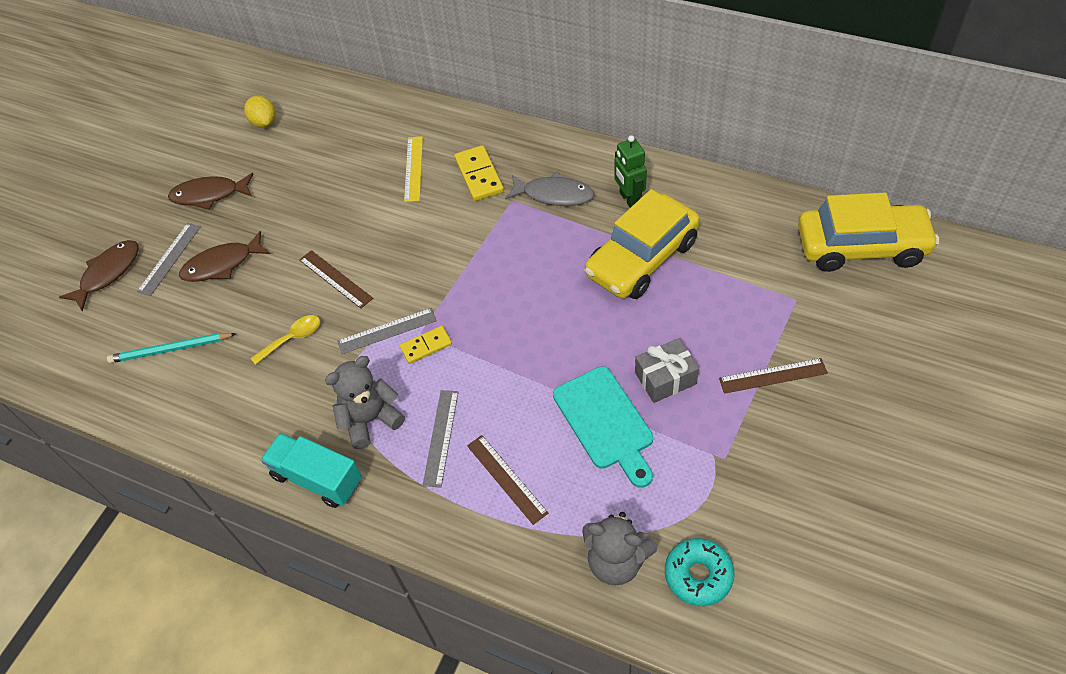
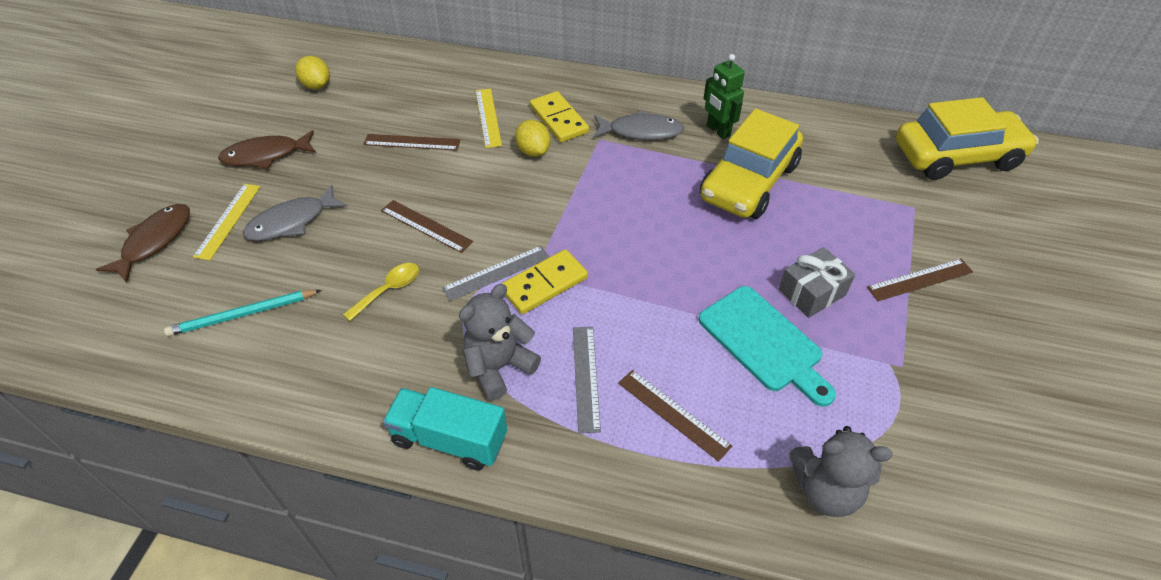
camera: 15 degrees left, 5 degrees down
grey ruler [137,223,201,296] -> yellow ruler [193,184,261,260]
brown fish [179,231,270,282] -> grey fish [243,185,348,241]
yellow domino [400,326,452,364] -> yellow domino [501,249,588,314], size x1.53
turquoise donut [665,538,735,606] -> none
none -> brown ruler [363,134,461,151]
none -> yellow lemon [515,120,551,157]

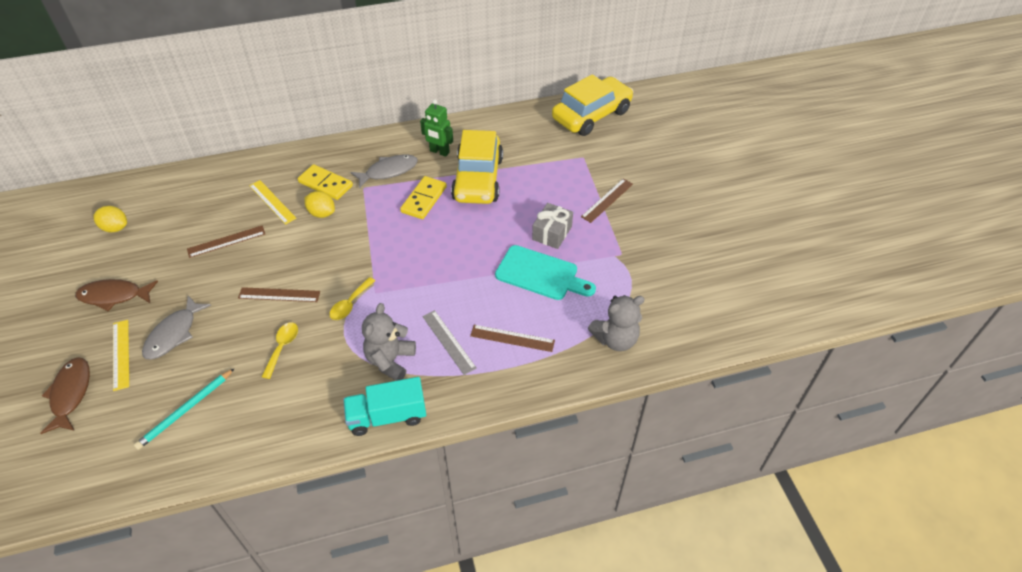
camera: 30 degrees left, 0 degrees up
brown fish [218,130,316,169] -> brown fish turned 45 degrees clockwise [75,279,158,311]
grey ruler [442,246,549,301] -> yellow spoon [329,277,375,320]
yellow domino [501,249,588,314] -> yellow domino moved to [400,176,447,219]

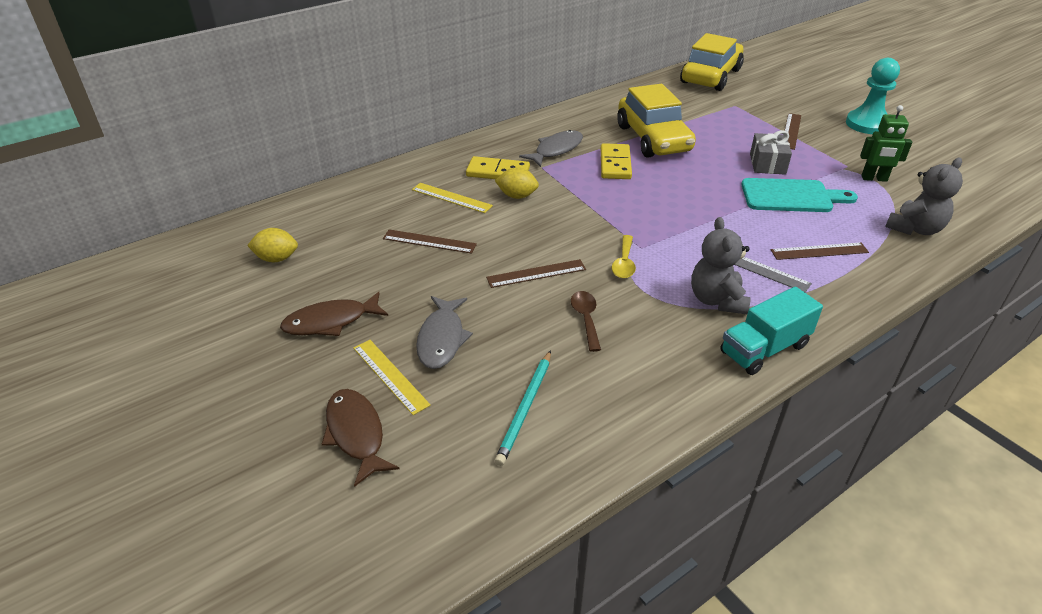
camera: 20 degrees left, 10 degrees down
brown ruler [187,225,265,258] -> brown ruler turned 60 degrees clockwise [383,229,477,254]
yellow spoon [262,322,298,379] -> brown spoon [571,291,601,352]
green robot [420,99,453,157] -> green robot moved to [860,105,912,182]
none -> turquoise pawn [846,58,900,134]

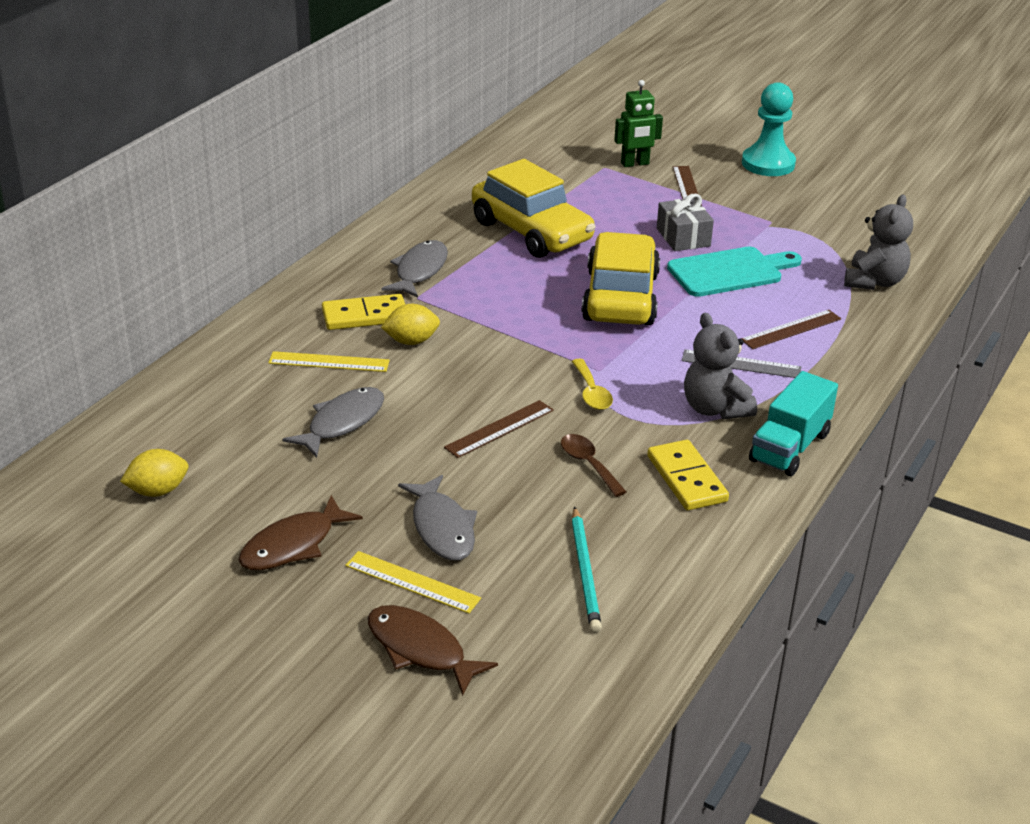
camera: 25 degrees left, 5 degrees down
brown ruler [383,229,477,254] -> grey fish [282,387,384,458]
yellow domino [601,143,632,179] -> yellow domino moved to [647,440,729,510]
yellow car [680,33,744,91] -> yellow car moved to [582,232,660,325]
green robot [860,105,912,182] -> green robot moved to [614,80,663,167]

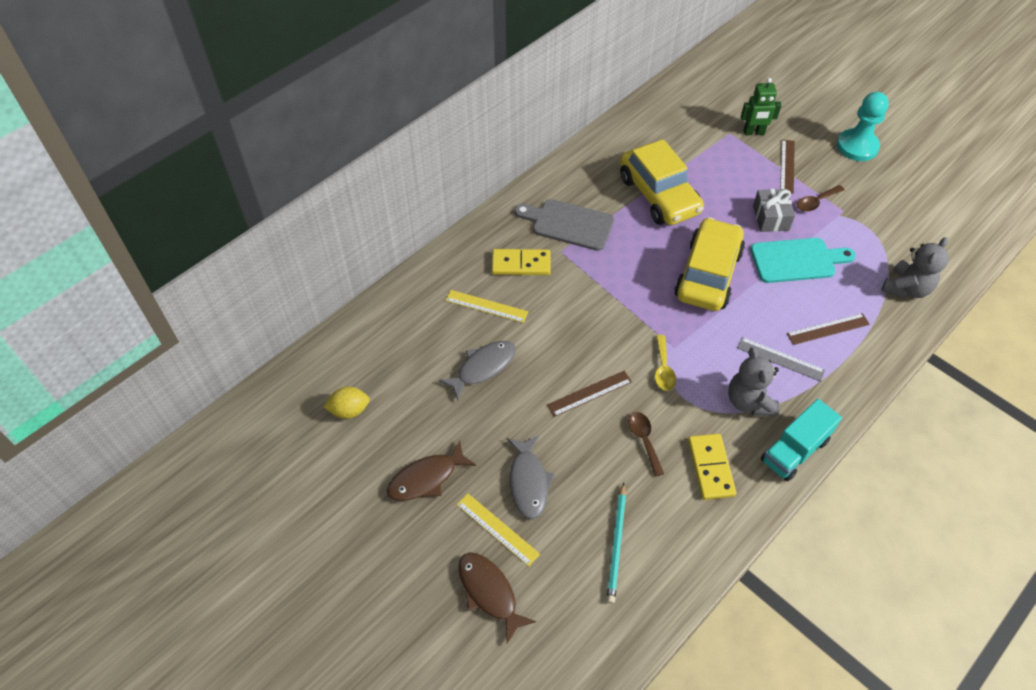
camera: 15 degrees right, 20 degrees up
grey fish [381,240,448,298] -> grey cutting board [515,199,614,251]
yellow lemon [381,304,440,345] -> none
none -> brown spoon [797,185,845,212]

